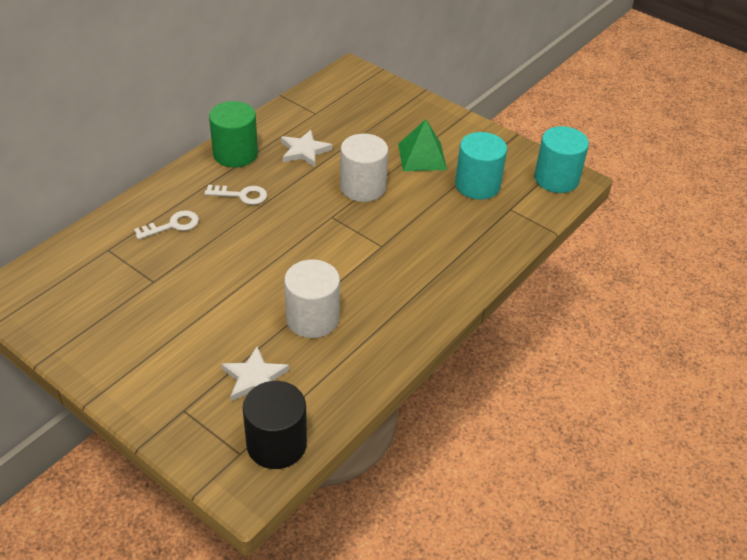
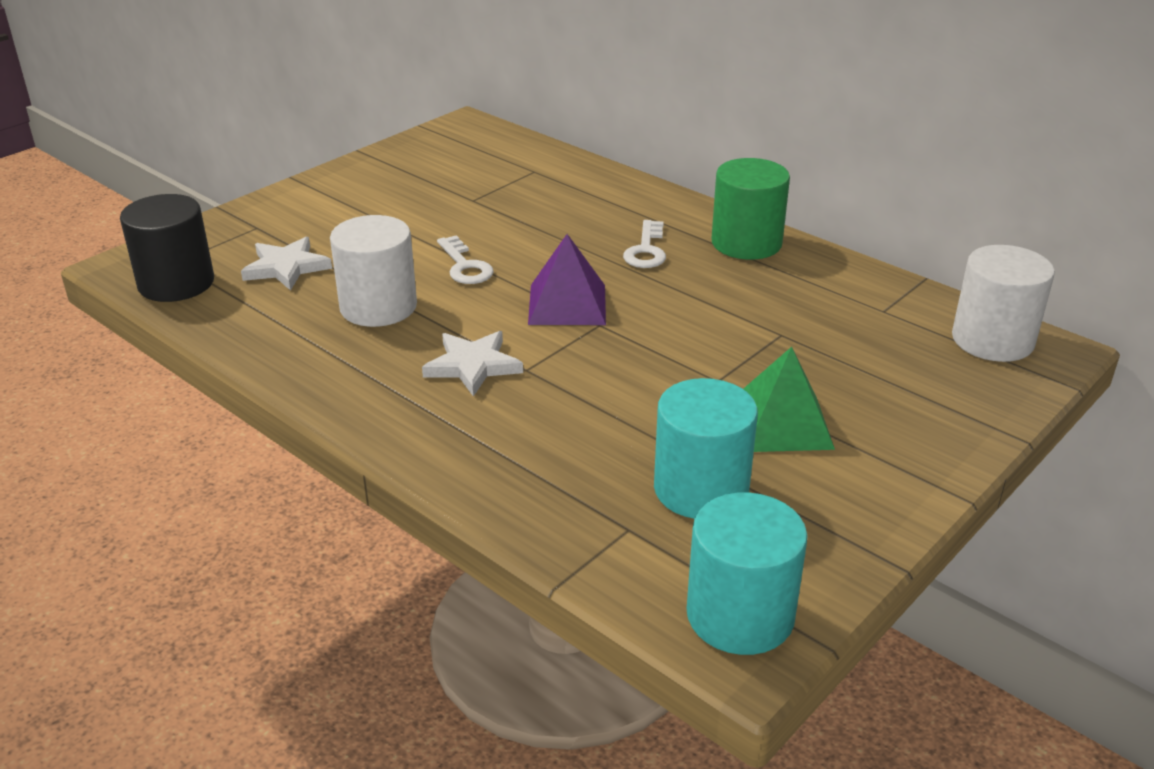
camera: 95 degrees right, 10 degrees down
white key [134,210,199,240] -> white key moved to [437,235,494,284]
white star [281,130,332,167] -> white star moved to [422,331,523,396]
white cylinder [340,134,388,202] -> white cylinder moved to [952,245,1055,362]
none -> purple pyramid [528,234,606,325]

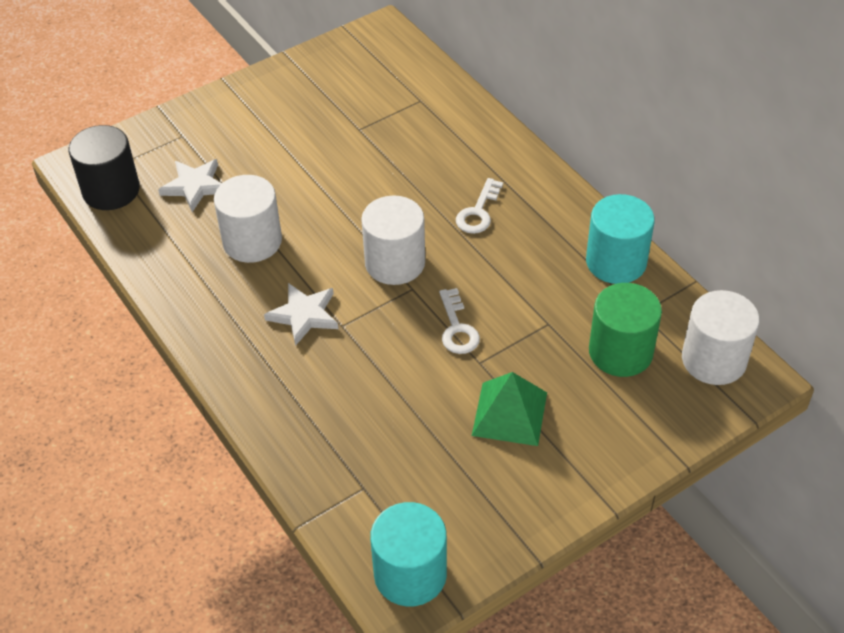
camera: 15 degrees right, 15 degrees up
white key [437,235,494,284] -> white key moved to [439,288,480,354]
purple pyramid [528,234,606,325] -> white cylinder [361,195,425,285]
turquoise cylinder [654,378,758,519] -> turquoise cylinder moved to [586,194,655,284]
green cylinder [711,158,790,260] -> green cylinder moved to [589,283,662,377]

